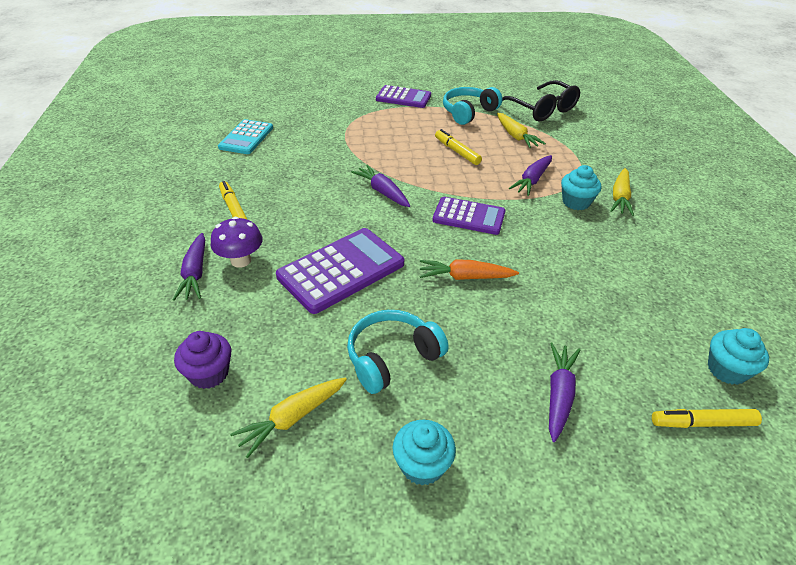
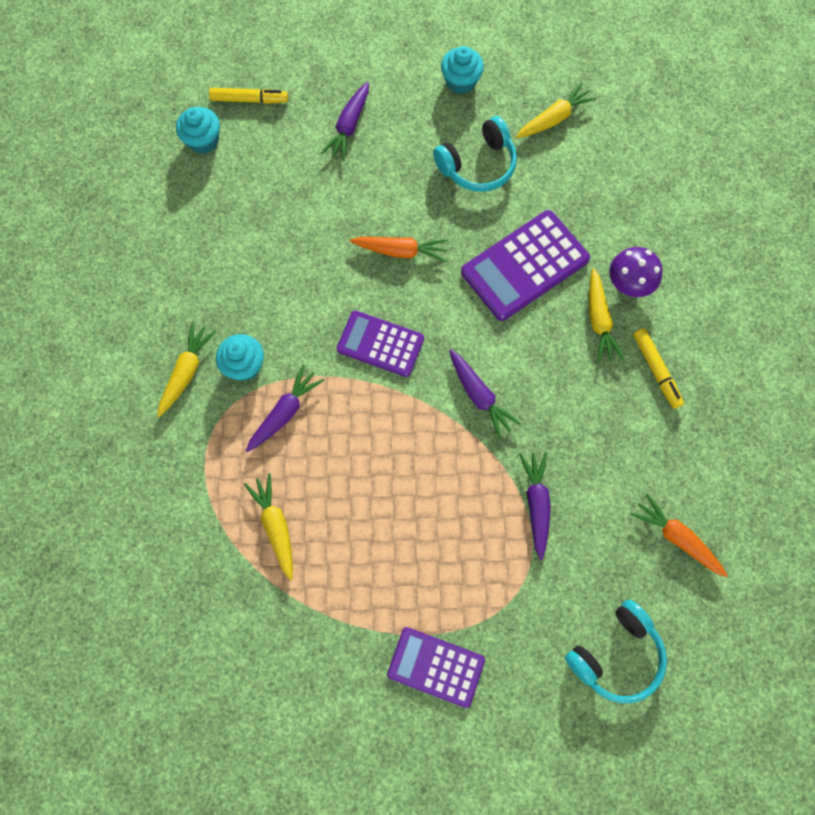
camera: 175 degrees left, 30 degrees up
purple carrot [172,233,205,301] -> purple carrot moved to [519,452,551,560]
purple cupcake [174,331,231,389] -> none
turquoise calculator [218,119,273,154] -> orange carrot [630,493,728,577]
yellow marker [435,129,482,165] -> none
turquoise headphones [443,87,502,125] -> turquoise headphones moved to [565,600,667,703]
black glasses [502,80,581,122] -> none
none -> yellow carrot [589,268,624,363]

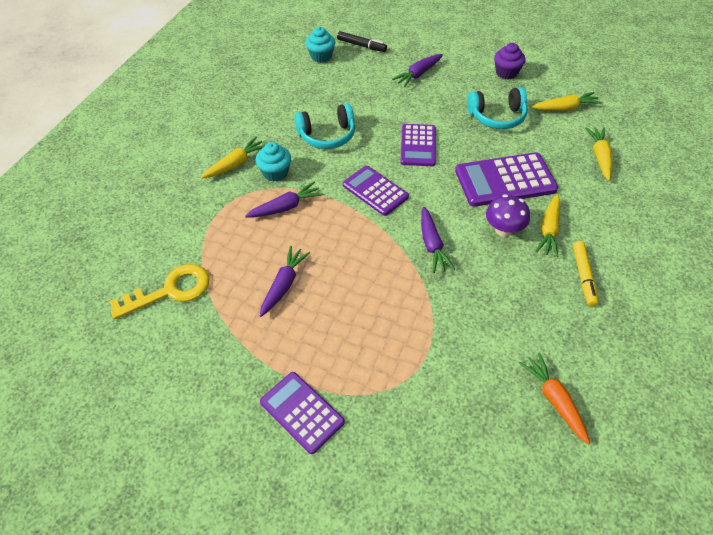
camera: 25 degrees right, 20 degrees down
yellow marker [209,88,288,104] -> black marker [337,31,387,52]
yellow carrot [244,474,293,581] -> yellow carrot moved to [585,127,612,181]
orange carrot [350,237,449,262] -> purple calculator [400,124,436,166]
turquoise cupcake [441,46,484,94] -> purple cupcake [494,43,525,79]
purple carrot [519,452,551,560] -> purple carrot moved to [260,246,310,317]
turquoise headphones [565,600,667,703] -> turquoise headphones moved to [294,103,355,149]
purple mushroom [609,247,662,297] -> purple mushroom moved to [486,194,530,237]
none -> yellow key [109,264,210,319]

